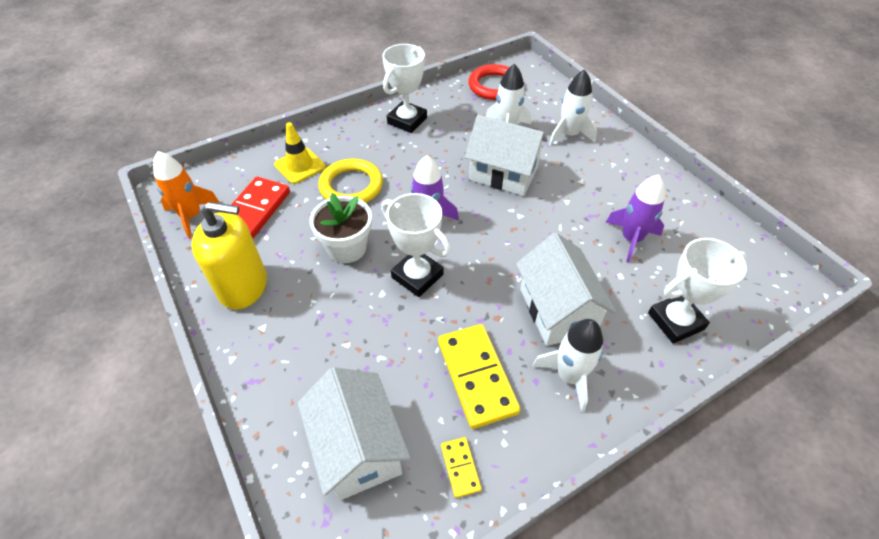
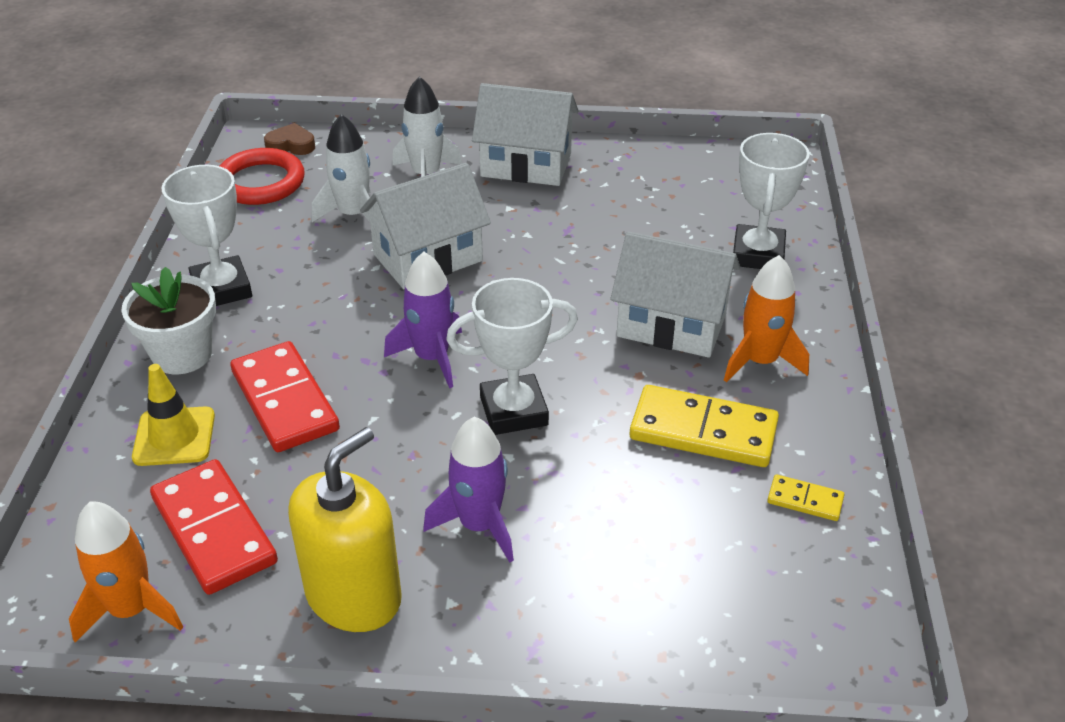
camera: 55 degrees left, 10 degrees down
white house [298,367,411,500] -> white house moved to [472,83,579,186]
white flower pot [310,193,372,263] -> white flower pot moved to [121,267,216,374]
yellow ring [318,159,383,203] -> red domino [230,341,340,452]
white rocket [532,319,603,412] -> orange rocket [724,255,809,383]
purple rocket [606,175,665,263] -> purple rocket moved to [423,417,514,562]
none -> brown heart [264,123,315,155]

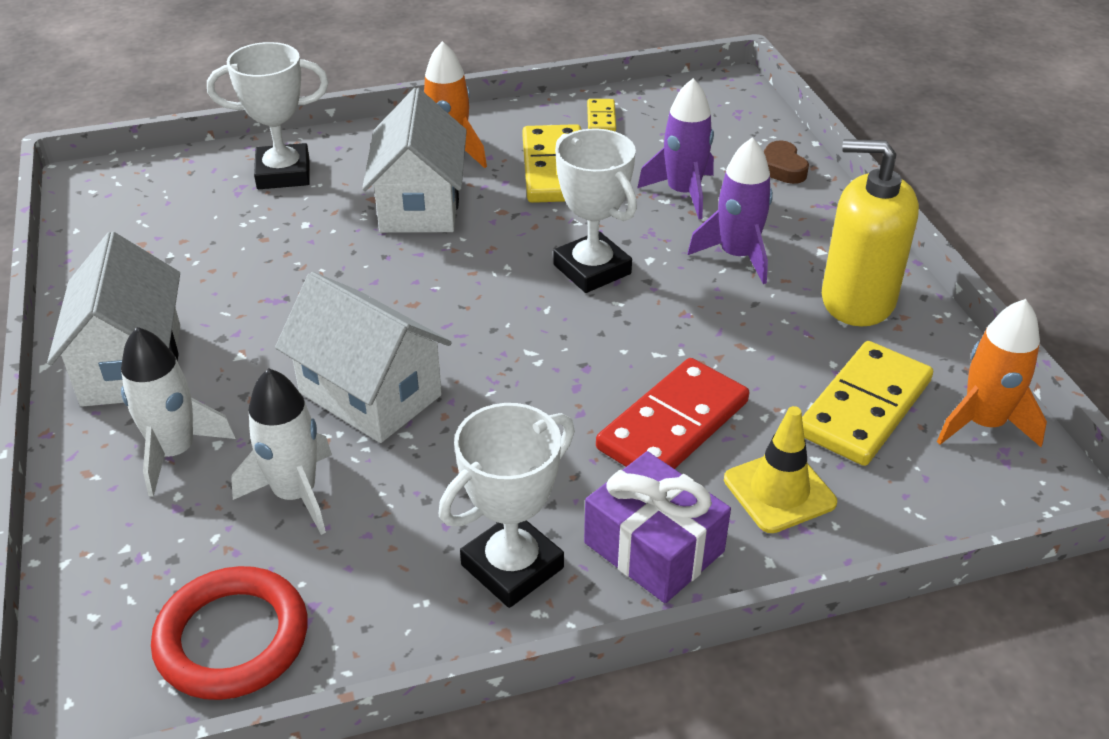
camera: 110 degrees left, 0 degrees up
white flower pot [121,267,216,374] -> purple gift [584,451,731,603]
red domino [150,459,278,595] -> yellow domino [802,341,933,466]
brown heart [264,123,315,155] -> brown heart moved to [764,140,809,184]
purple rocket [384,252,462,388] -> purple rocket moved to [637,78,714,219]

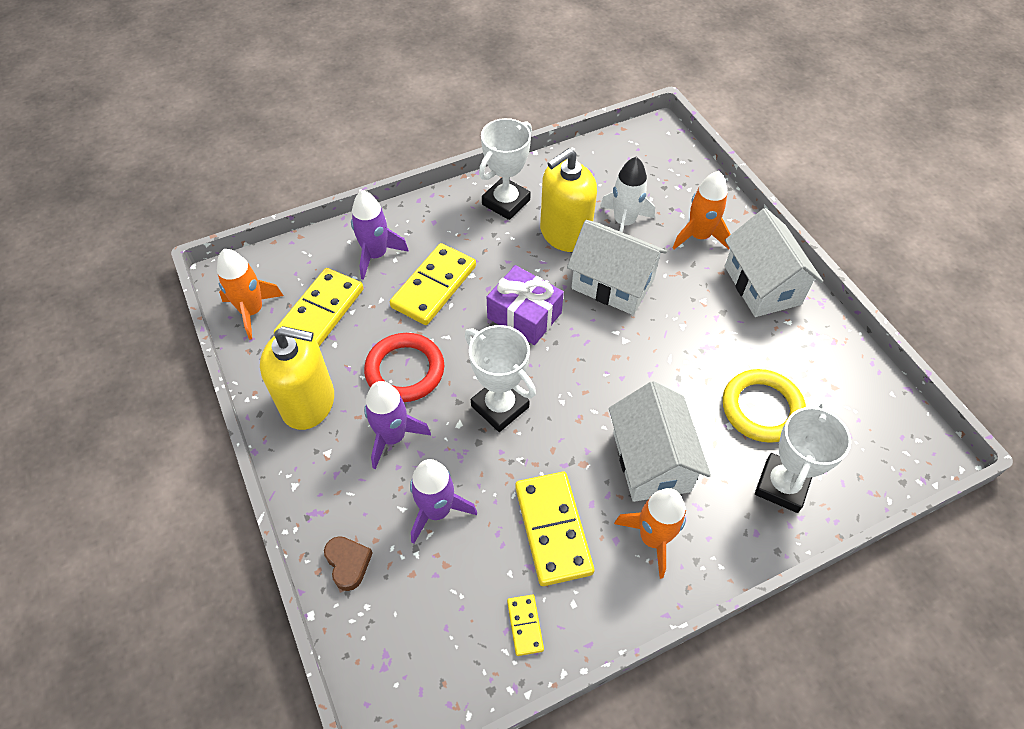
camera: 170 degrees right, 15 degrees up
white rocket [121,327,236,497] -> orange rocket [673,171,731,250]
red ring [151,566,308,700] -> red ring moved to [364,333,444,402]
white trophy [207,42,329,189] -> white trophy turned 45 degrees counterclockwise [755,402,851,513]
purple gift [584,451,731,603] -> purple gift moved to [487,265,564,345]
red domino [596,358,749,469] -> yellow domino [390,243,476,325]
yellow traffic cone [724,406,837,533] -> purple rocket [351,190,409,280]
none -> yellow soap dispenser [540,148,597,252]
none -> yellow ring [723,369,806,443]

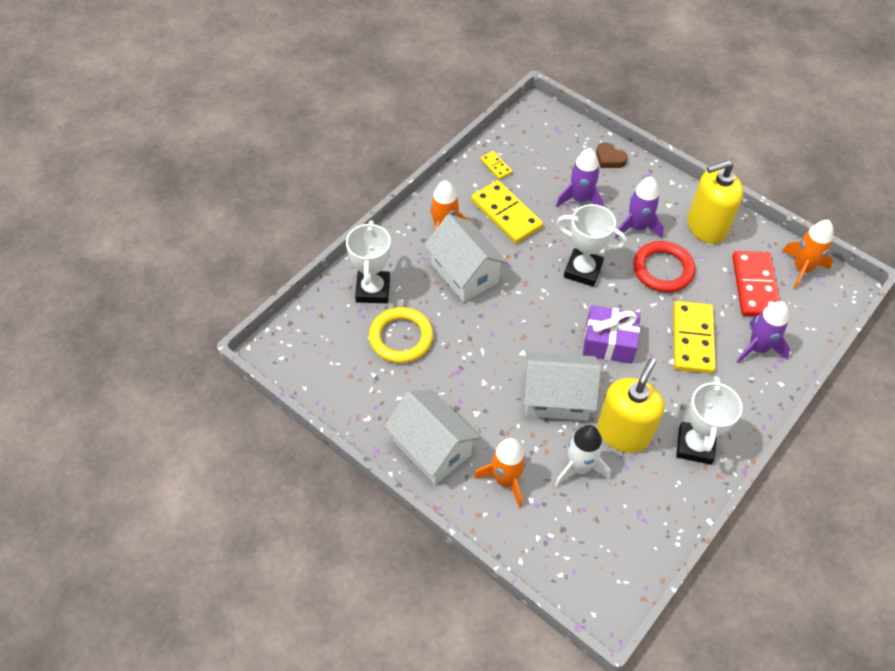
camera: 155 degrees right, 0 degrees up
yellow domino [274,268,364,346] -> red domino [732,251,780,316]

